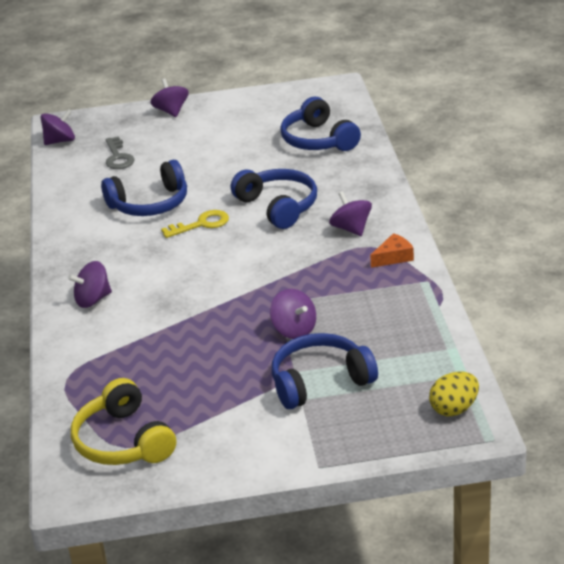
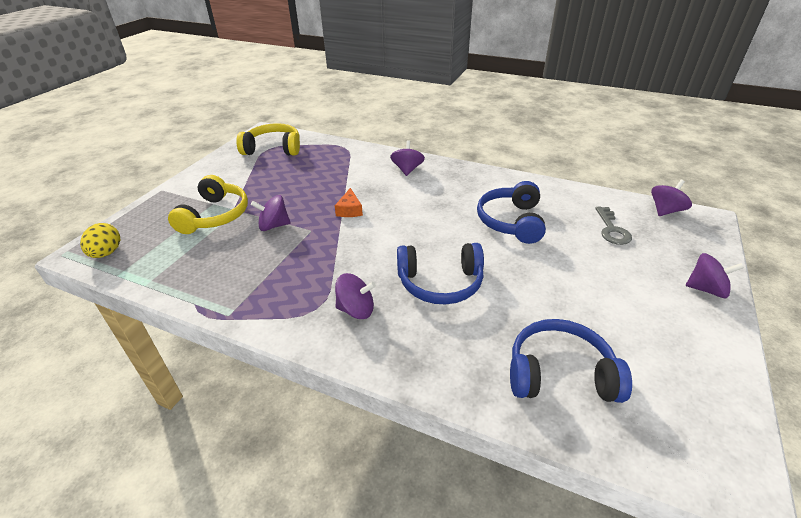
camera: 120 degrees right, 5 degrees up
purple spinning top [41,109,75,145] -> purple spinning top turned 135 degrees counterclockwise [651,180,692,216]
grey key [105,136,135,169] -> grey key turned 105 degrees counterclockwise [595,207,632,245]
yellow key [161,210,229,238] -> none
blue headphones [272,333,378,409] -> yellow headphones [168,175,248,234]
orange cheese [370,233,414,268] -> orange cheese moved to [335,188,363,217]

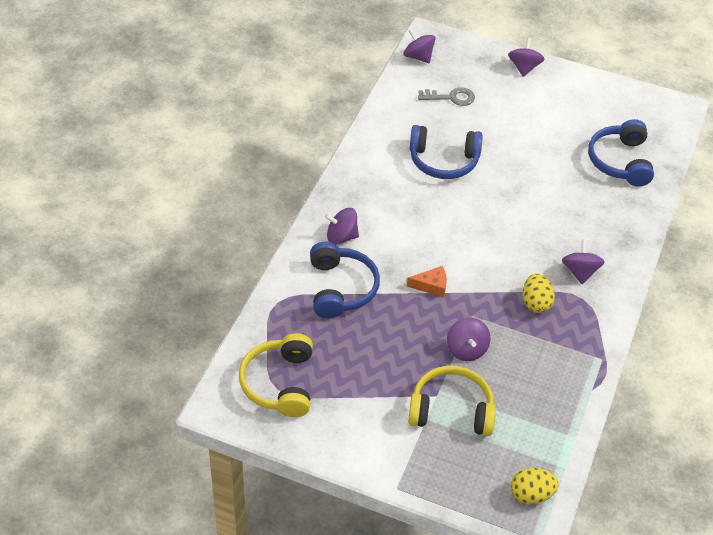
camera: 95 degrees left, 10 degrees up
blue headphones [397,243,484,304] -> blue headphones moved to [310,242,380,318]
none -> yellow egg [523,273,555,313]

